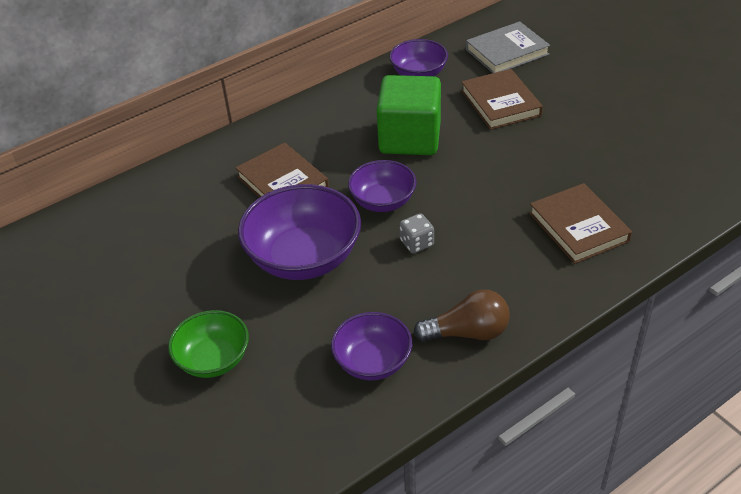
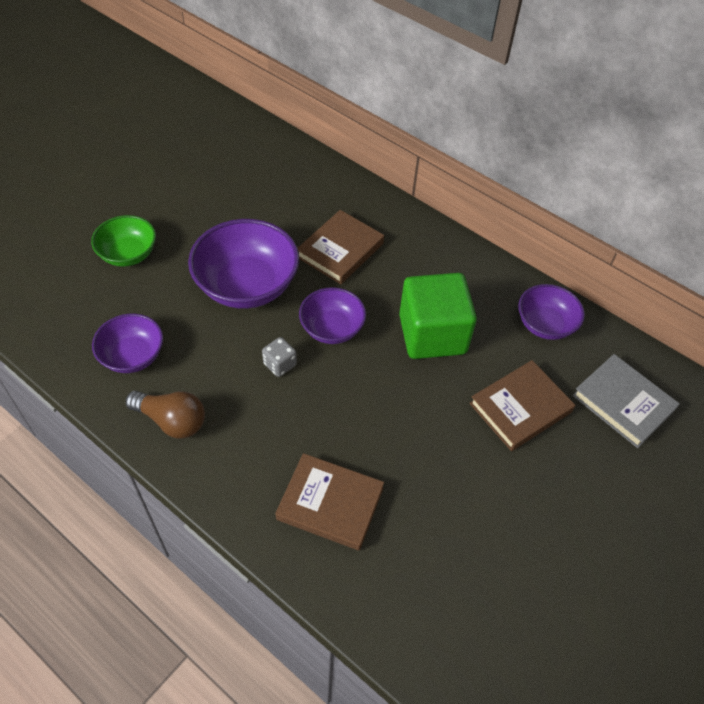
camera: 70 degrees right, 10 degrees up
brown light bulb [413,289,510,342] -> brown light bulb turned 45 degrees counterclockwise [126,391,205,439]
brown book [529,183,632,264] -> brown book turned 60 degrees clockwise [275,453,384,551]

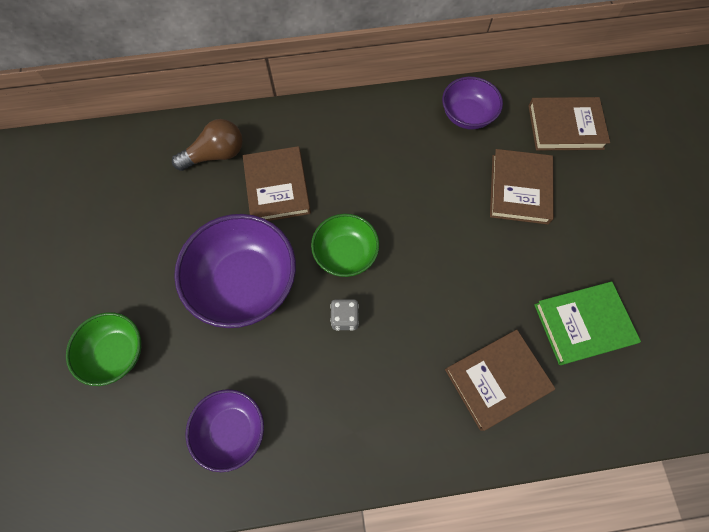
camera: 45 degrees left, 15 degrees up
brown light bulb [126,391,205,439] -> brown light bulb moved to [172,119,243,171]
purple bowl [299,287,366,344] -> green bowl [311,214,379,277]
green cube [399,273,477,359] -> none
grey book [572,354,680,448] -> brown book [528,97,610,151]
none -> green book [534,281,641,365]

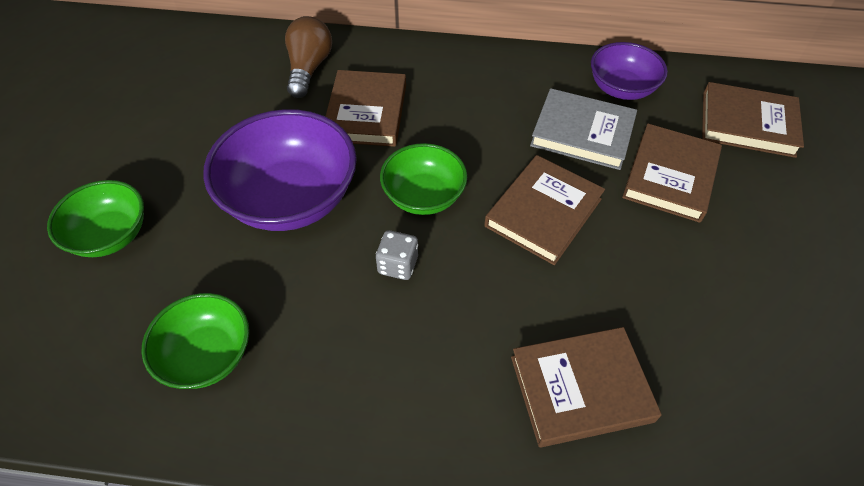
camera: 15 degrees right, 15 degrees down
brown light bulb [172,119,243,171] -> brown light bulb turned 75 degrees counterclockwise [285,16,332,98]
purple bowl [185,389,264,472] -> green bowl [141,293,249,389]
green book [534,281,641,365] -> none
none -> brown book [484,155,605,265]
none -> grey book [530,88,637,170]

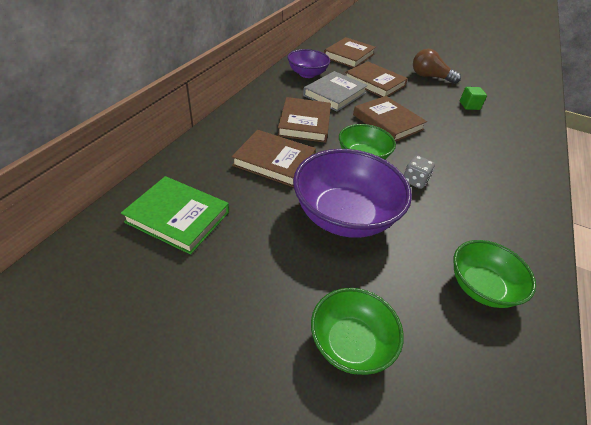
camera: 75 degrees left, 10 degrees down
brown light bulb [285,16,332,98] -> brown light bulb moved to [413,49,461,84]
brown book [511,327,662,447] -> brown book moved to [277,97,331,143]
none -> green book [121,176,229,254]
none -> green cube [460,87,487,110]

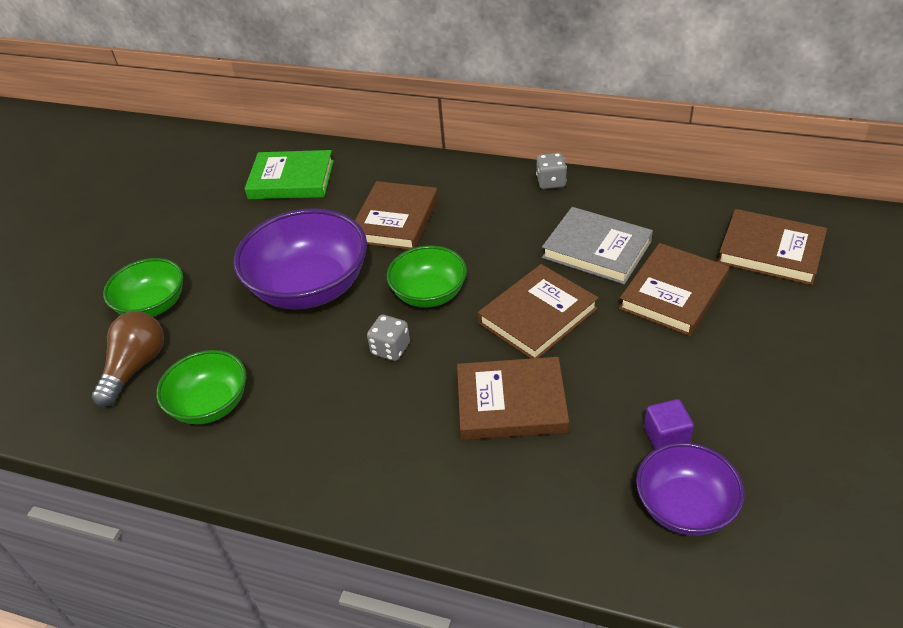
camera: 90 degrees right, 0 degrees up
green book [121,176,229,254] -> green book turned 75 degrees clockwise [244,150,334,199]
brown book [277,97,331,143] -> brown book moved to [457,357,569,440]
purple bowl [287,49,330,78] -> purple bowl moved to [636,442,745,536]
brown light bulb [413,49,461,84] -> brown light bulb moved to [92,311,164,407]
green cube [460,87,487,110] -> purple cube [644,399,694,449]
none -> grey dice [536,153,567,189]

